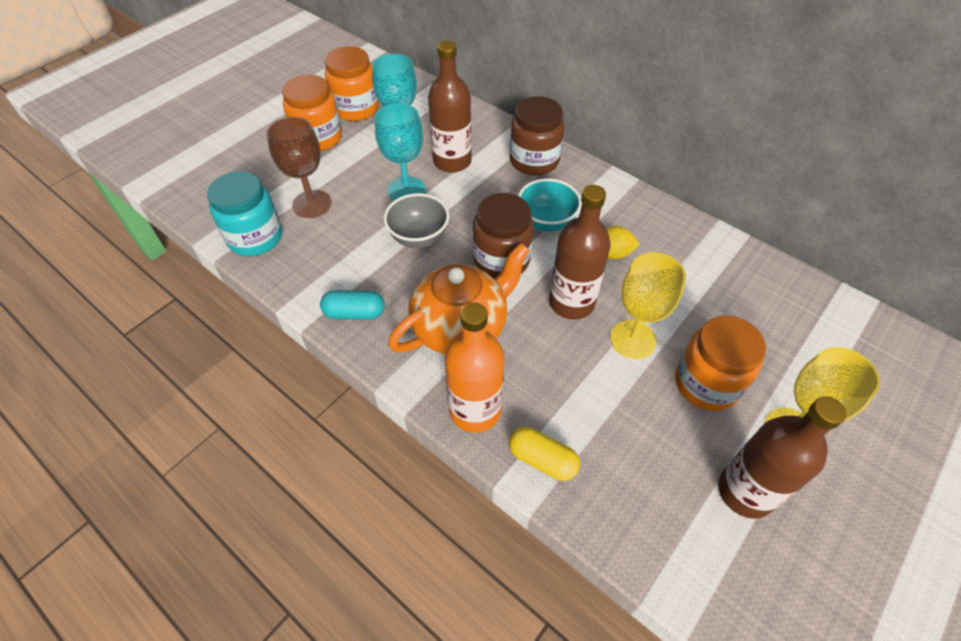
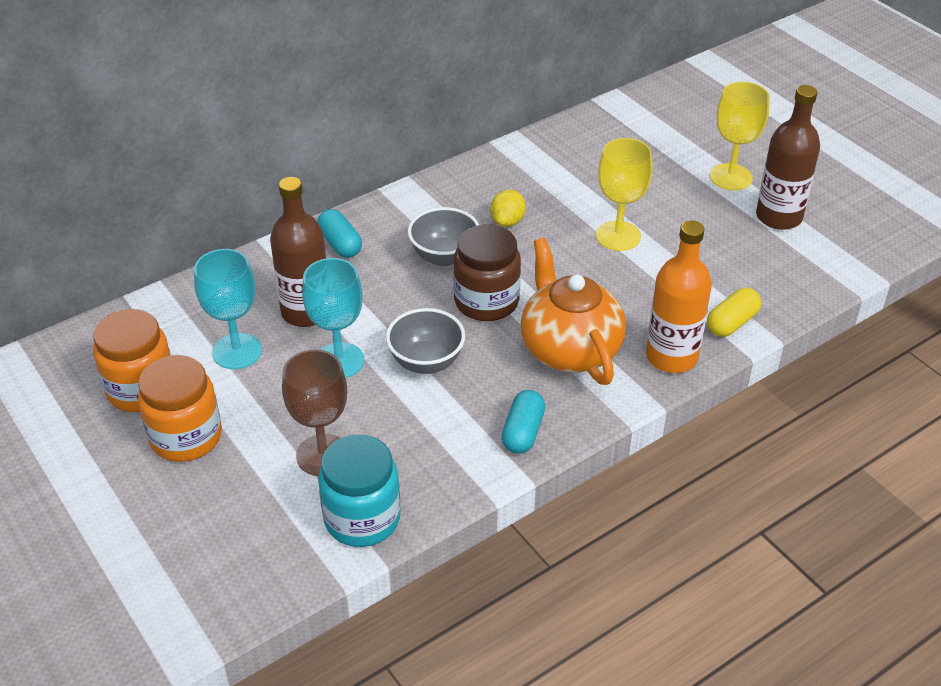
camera: 75 degrees left, 10 degrees down
brown jar [510,96,564,175] -> turquoise capsule [317,209,362,258]
turquoise bowl [518,178,582,232] -> grey bowl [408,207,479,266]
brown bottle [549,185,611,320] -> none
orange jar [675,316,766,411] -> none

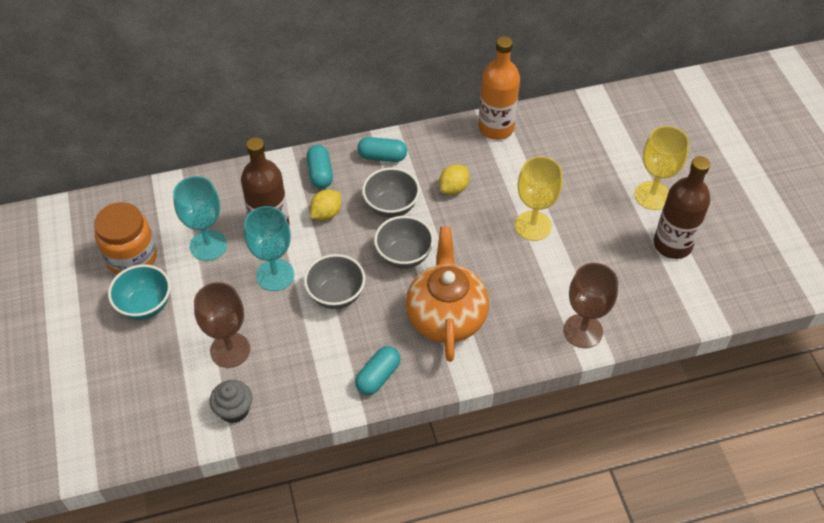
camera: 20 degrees right, 10 degrees up
orange jar [138,355,222,462] -> turquoise bowl [108,264,171,320]
turquoise jar [318,434,401,547] -> grey cupcake [210,380,252,423]
brown jar [453,225,521,321] -> grey bowl [374,216,434,269]
orange bottle [646,220,712,373] -> orange bottle moved to [478,36,520,140]
yellow capsule [707,288,761,337] -> brown goblet [563,263,618,348]
none -> yellow lemon [310,190,341,220]
none -> turquoise capsule [357,137,407,162]

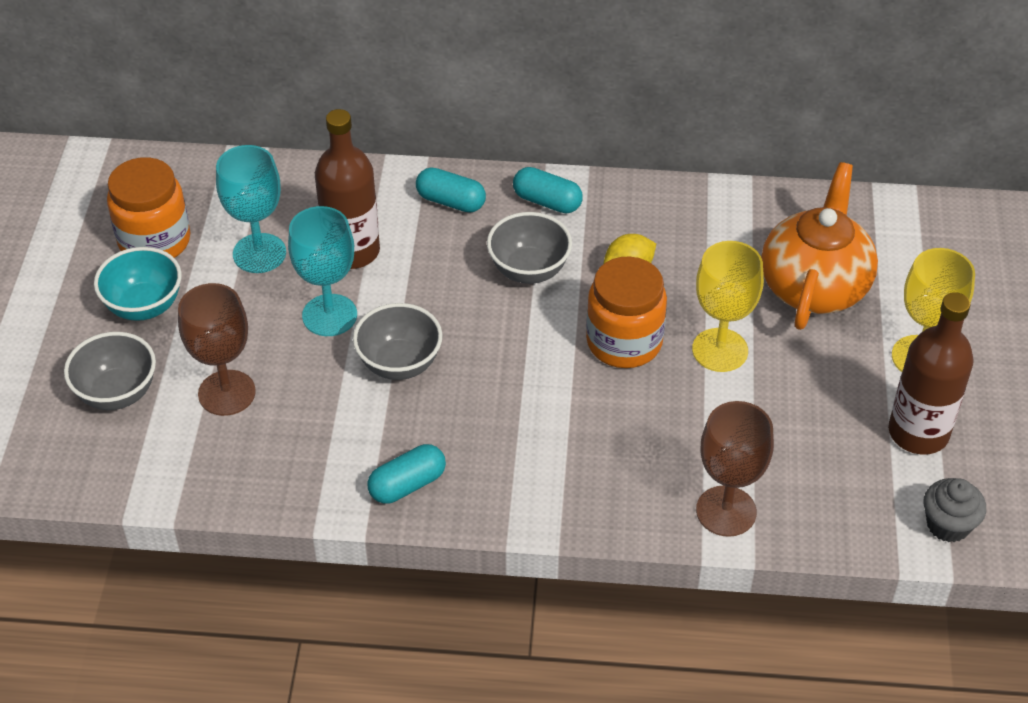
camera: 20 degrees right, 5 degrees down
grey cupcake [210,380,252,423] -> grey cupcake moved to [924,478,986,542]
turquoise capsule [306,145,333,189] -> turquoise capsule turned 75 degrees counterclockwise [416,167,486,212]
yellow lemon [310,190,341,220] -> none
grey bowl [374,216,434,269] -> grey bowl moved to [64,332,156,410]
orange teapot [406,227,489,362] -> orange teapot moved to [761,162,878,330]
orange bottle [478,36,520,140] -> none
none -> orange jar [586,257,667,368]

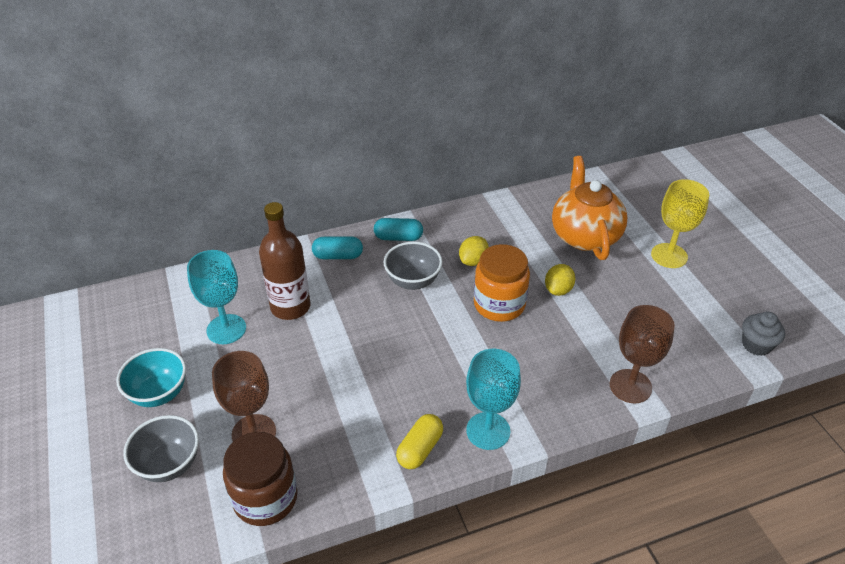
camera: 25 degrees left, 5 degrees down
orange jar [107,157,190,258] -> none
turquoise goblet [288,206,357,336] -> turquoise goblet moved to [466,349,521,450]
grey bowl [353,303,442,380] -> none
turquoise capsule [367,444,446,504] -> yellow capsule [396,414,443,469]
yellow goblet [692,241,764,372] -> yellow lemon [545,264,575,296]
brown bottle [888,292,974,454] -> none
none -> brown jar [223,432,298,526]

